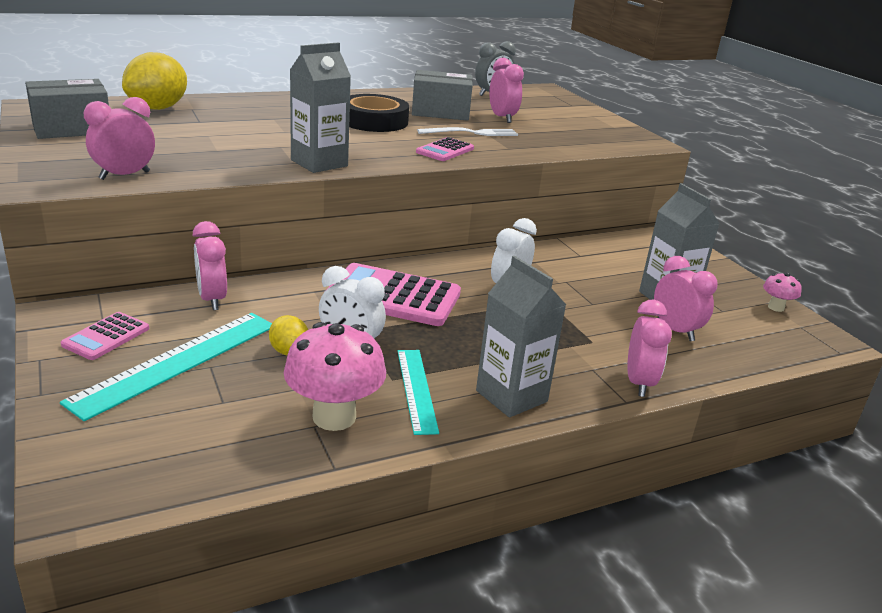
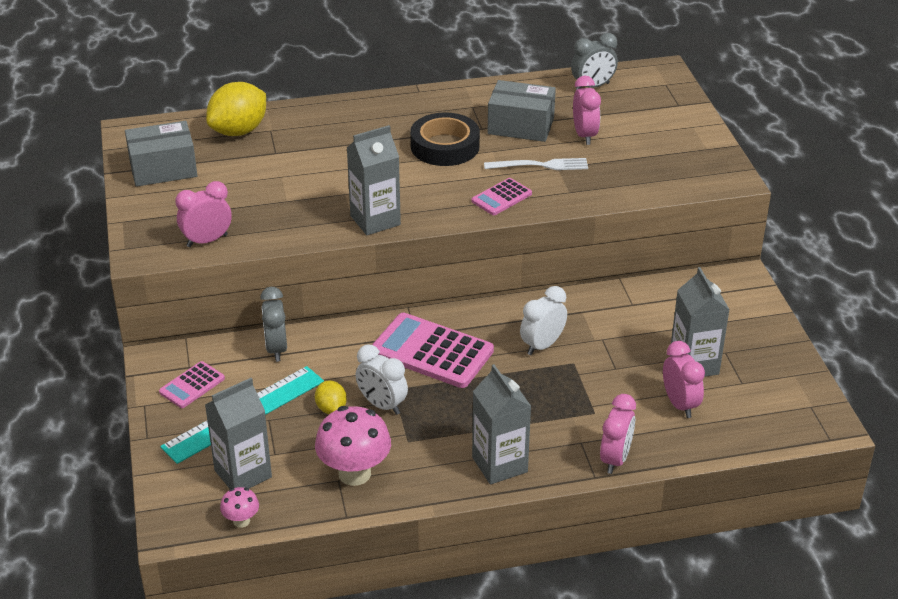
camera: 15 degrees right, 10 degrees up
pink clock [193,221,227,310] -> grey clock [260,287,287,362]
turquoise ruler [398,350,439,435] -> none
pink mushroom [763,273,802,312] -> pink mushroom moved to [220,487,259,528]
none -> grey carton [205,378,272,489]

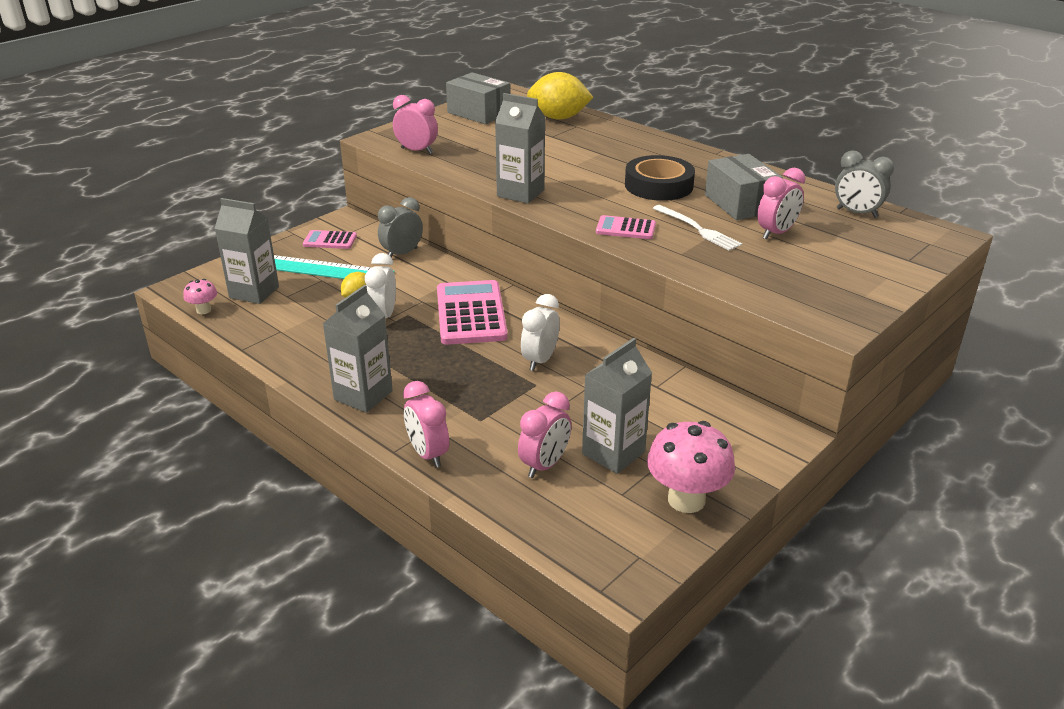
camera: 55 degrees right, 5 degrees down
pink mushroom [315,406,391,486] -> pink mushroom moved to [647,421,735,513]
white clock [520,286,567,355] -> white clock turned 75 degrees counterclockwise [521,294,560,371]
pink clock [600,394,636,474] -> pink clock turned 75 degrees clockwise [403,381,449,468]

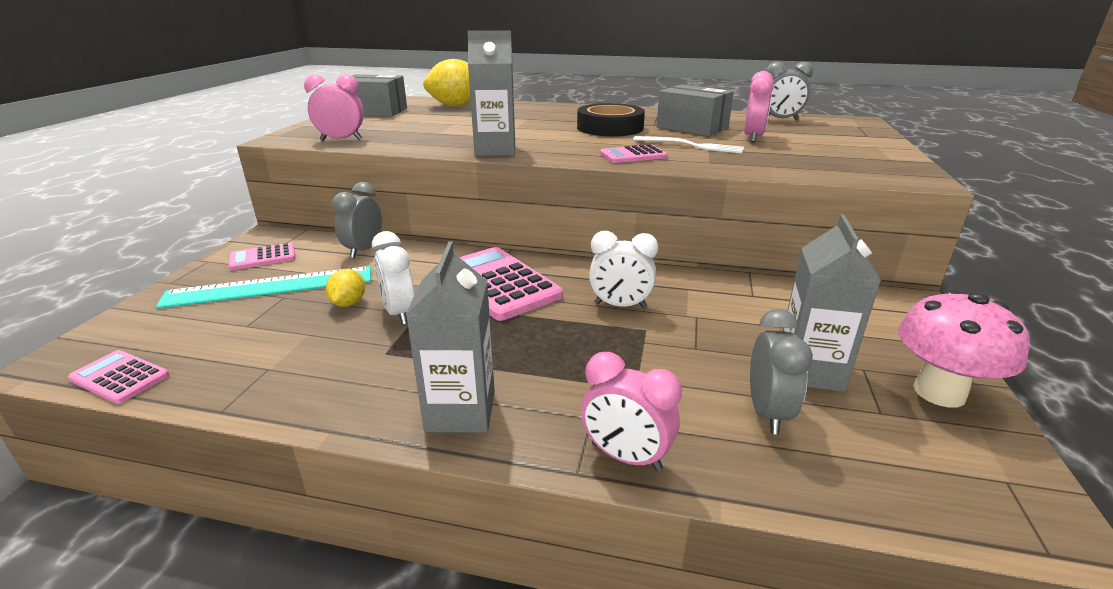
camera: 30 degrees left, 5 degrees down
pink mushroom [183,279,217,314] -> pink calculator [68,350,169,404]
grey carton [214,198,279,304] -> none
pink clock [518,391,571,478] -> grey clock [750,309,813,434]
white clock [521,294,560,371] -> white clock turned 75 degrees counterclockwise [589,231,658,308]

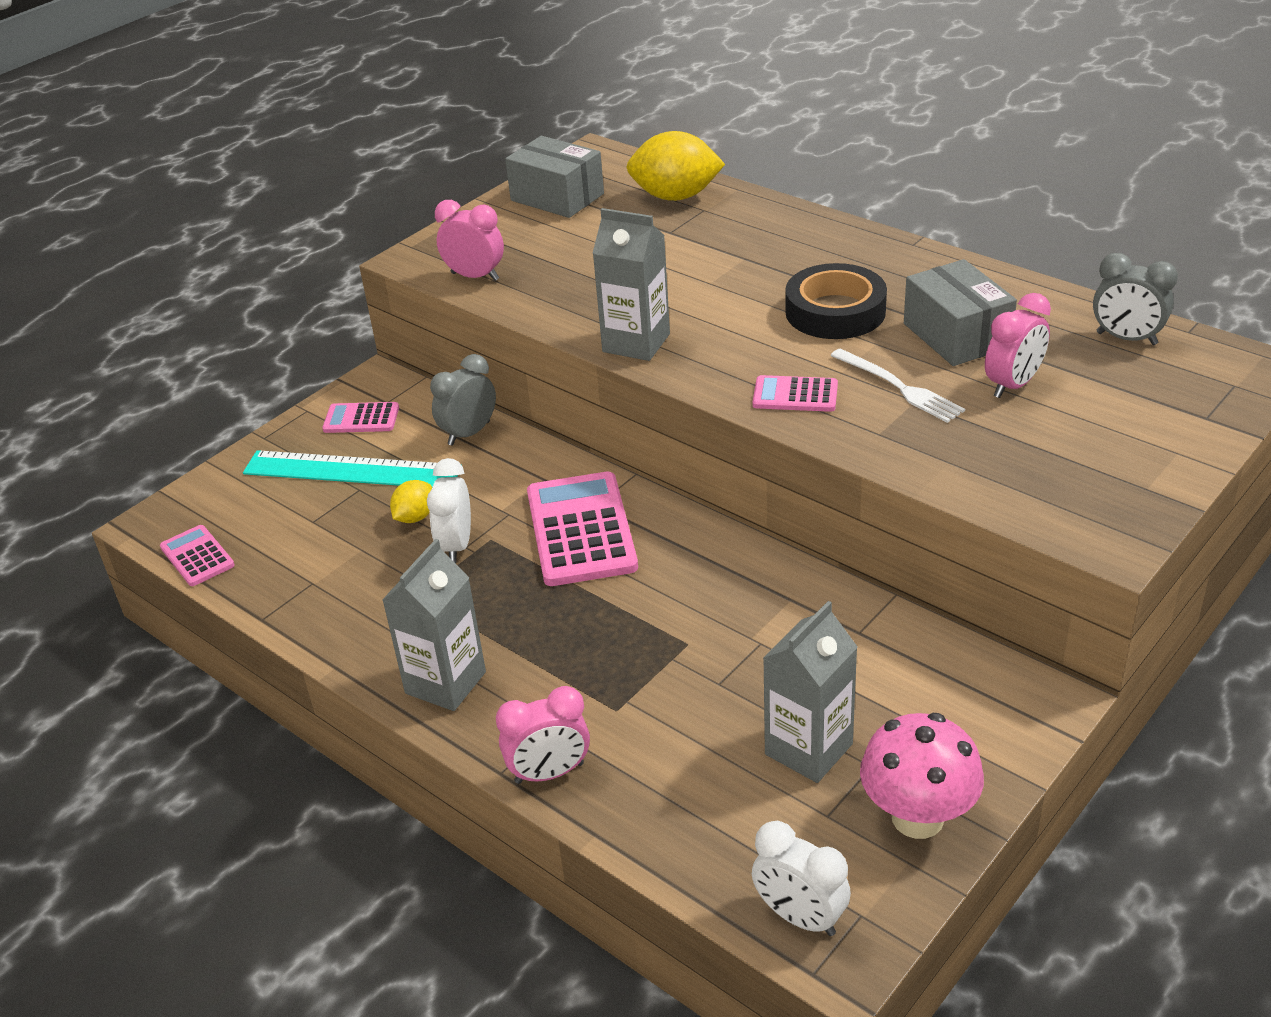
camera: 30 degrees right, 10 degrees up
pink clock [581,352,682,471] -> pink clock turned 75 degrees counterclockwise [496,686,590,784]
white clock [589,231,658,308] -> white clock moved to [752,821,851,936]
grey clock [750,309,813,434] -> none

